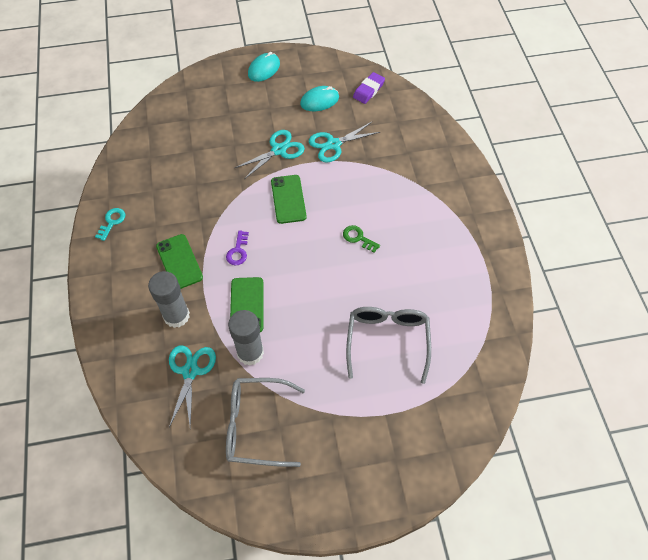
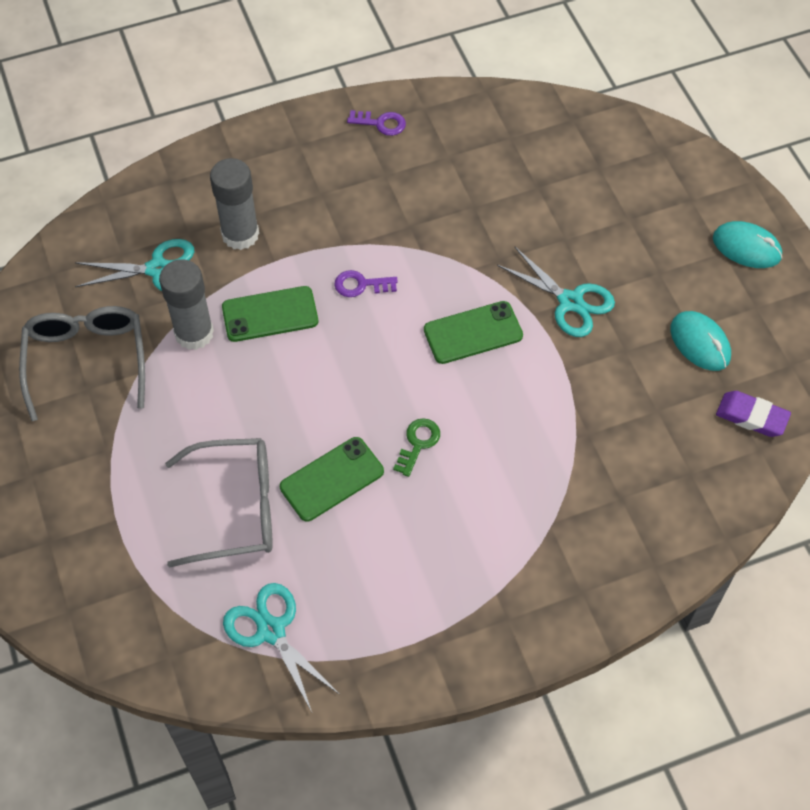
camera: 80 degrees right, 0 degrees up
turquoise key [95,208,125,241] -> purple key [347,110,406,136]
green phone [156,234,203,289] -> green phone moved to [280,437,384,522]
turquoise scissors [309,122,380,163] -> turquoise scissors moved to [223,583,340,712]

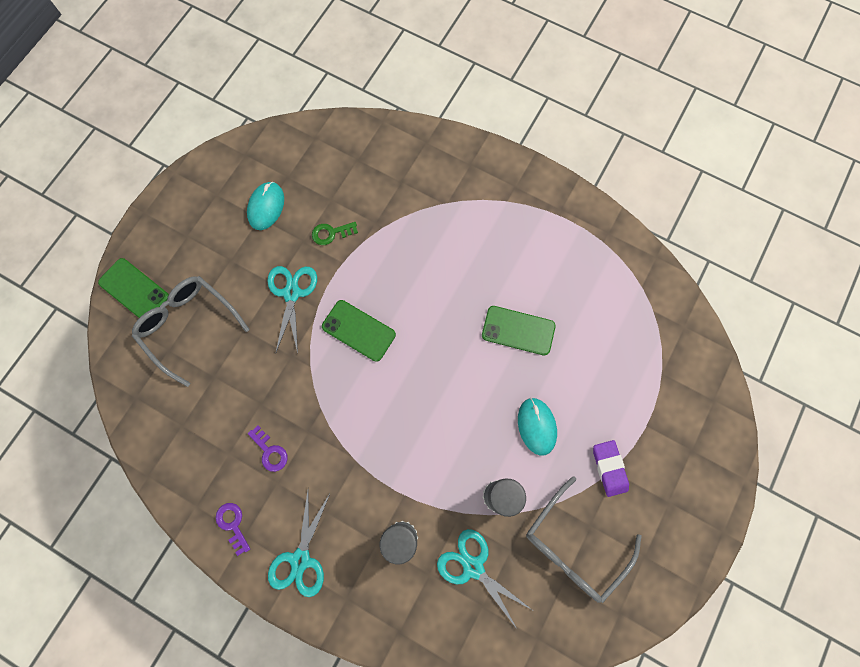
camera: 130 degrees left, 15 degrees up
grey glasses [165,438,273,568] -> grey glasses moved to [132,276,250,387]
green phone [222,286,318,342] -> green phone moved to [98,258,169,318]
turquoise scissors [223,583,340,712] -> turquoise scissors moved to [268,491,330,597]
purple key [334,270,398,297] -> purple key moved to [248,425,288,472]
green key [393,418,440,477] -> green key moved to [312,222,358,245]
turquoise mouse [713,221,782,268] -> turquoise mouse moved to [518,397,557,455]
purple eraser [716,391,791,437] -> purple eraser moved to [593,440,629,497]

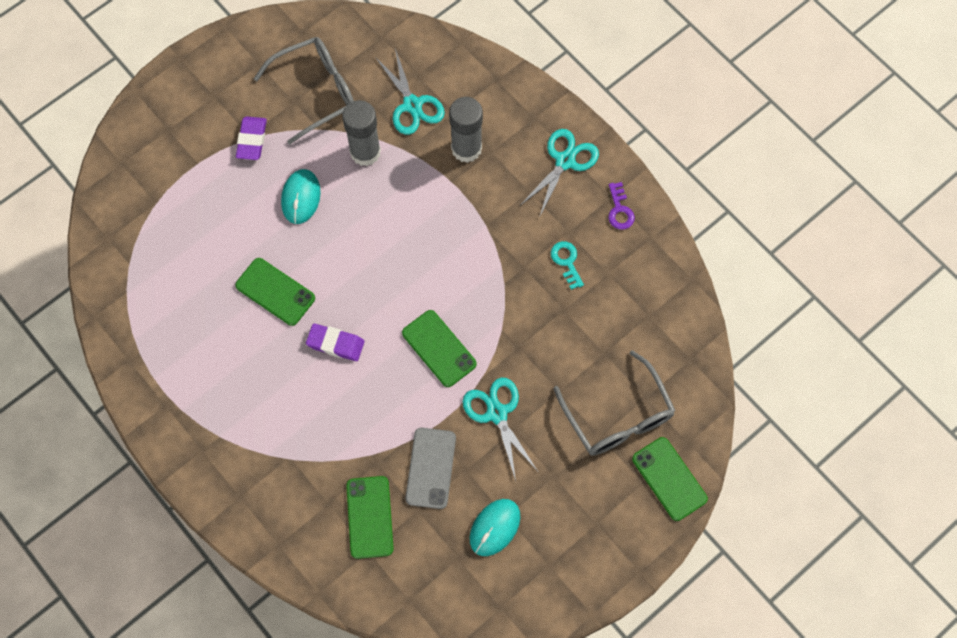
camera: 160 degrees left, 5 degrees down
purple key [248,425,288,472] -> turquoise key [551,241,584,290]
turquoise scissors [267,266,317,353] -> turquoise scissors turned 135 degrees clockwise [463,378,537,481]
green key [312,222,358,245] -> grey phone [405,428,456,509]
none -> purple eraser [306,323,365,361]
none -> green phone [346,476,394,559]

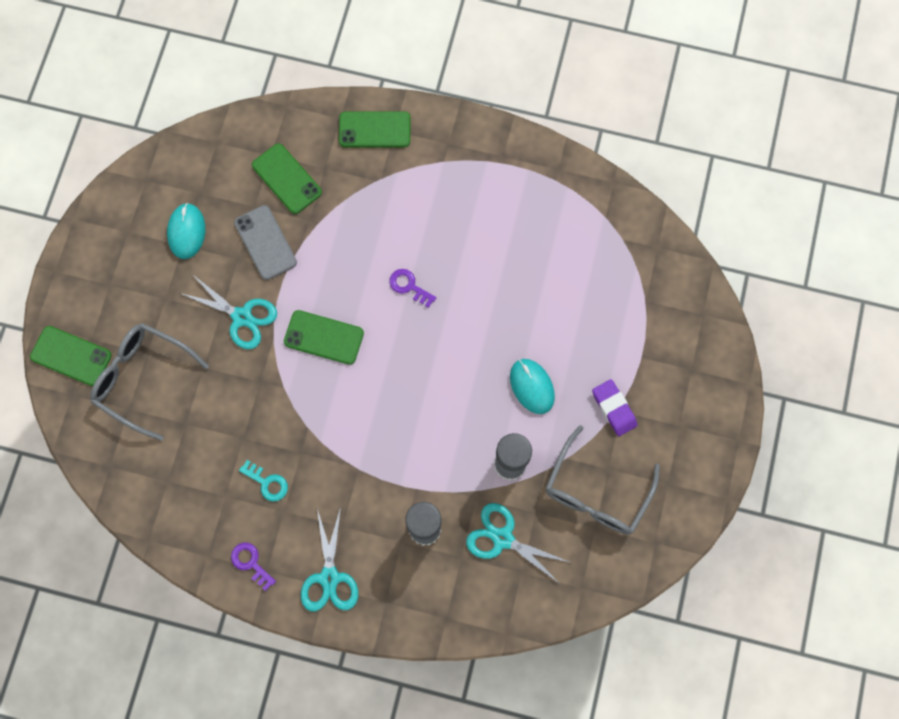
camera: 145 degrees right, 5 degrees up
green phone [235,258,315,326] -> green phone moved to [339,111,410,147]
purple eraser [306,323,365,361] -> purple key [389,269,436,308]

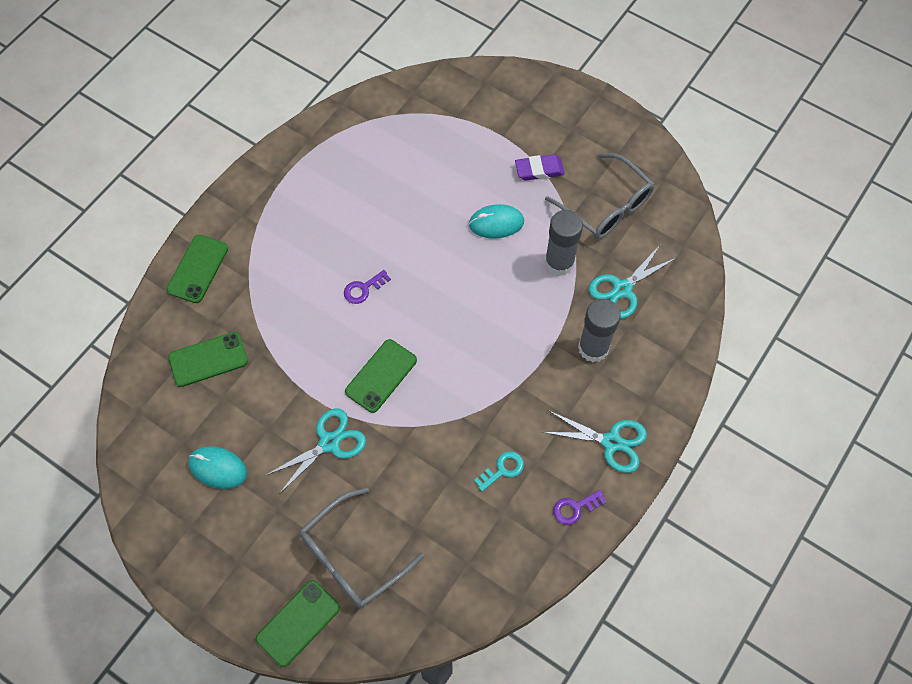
camera: 70 degrees left, 10 degrees down
grey phone [234,205,297,280] -> none

